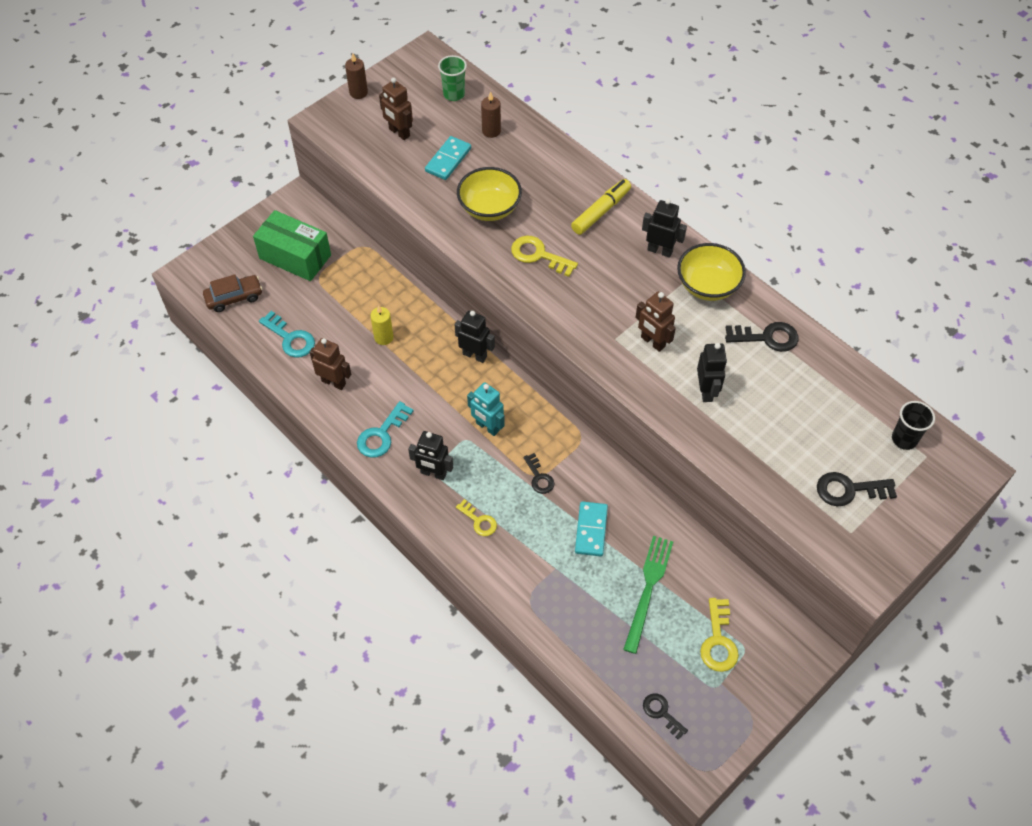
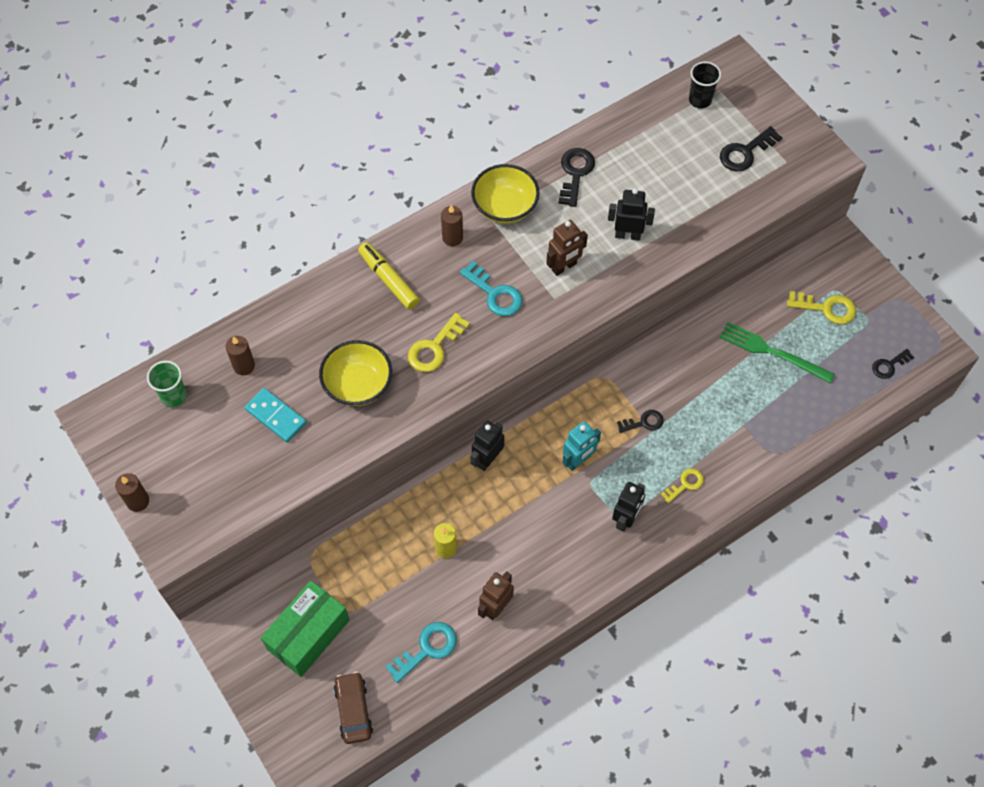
camera: 80 degrees left, 5 degrees up
turquoise key [357,401,414,458] -> turquoise key moved to [460,261,523,316]
brown robot [379,78,413,140] -> none
turquoise domino [575,501,608,556] -> none
black robot [642,198,687,258] -> brown candle [441,205,463,246]
black key [817,472,897,506] -> black key turned 45 degrees clockwise [720,126,782,171]

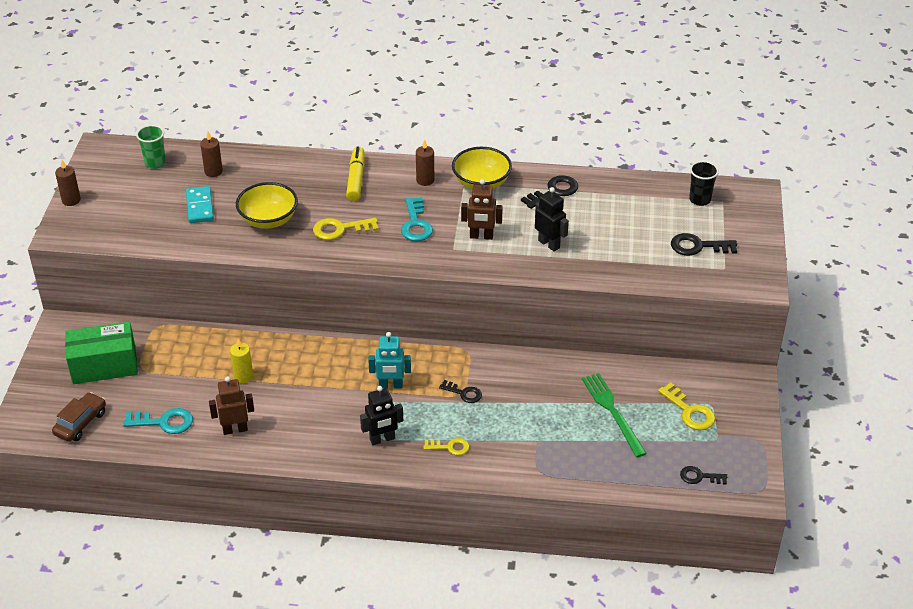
camera: 40 degrees right, 20 degrees down
black robot [470,420,504,471] -> none

